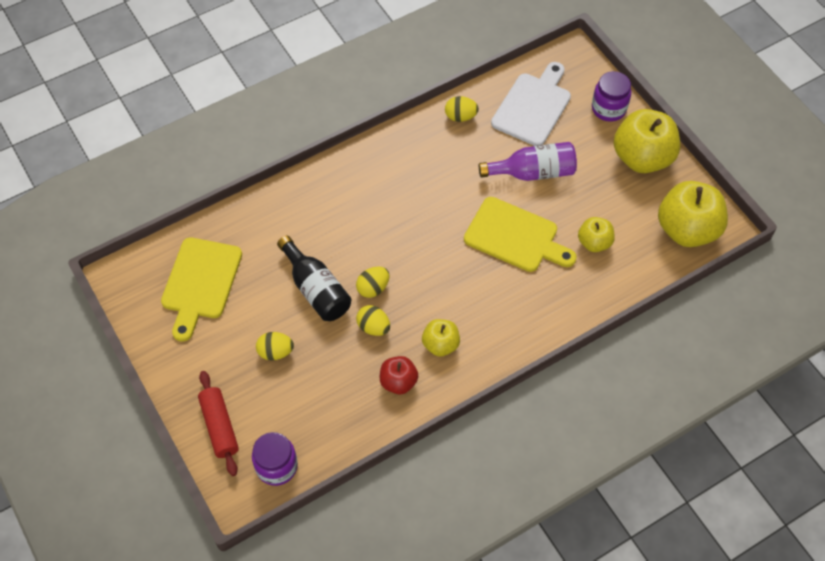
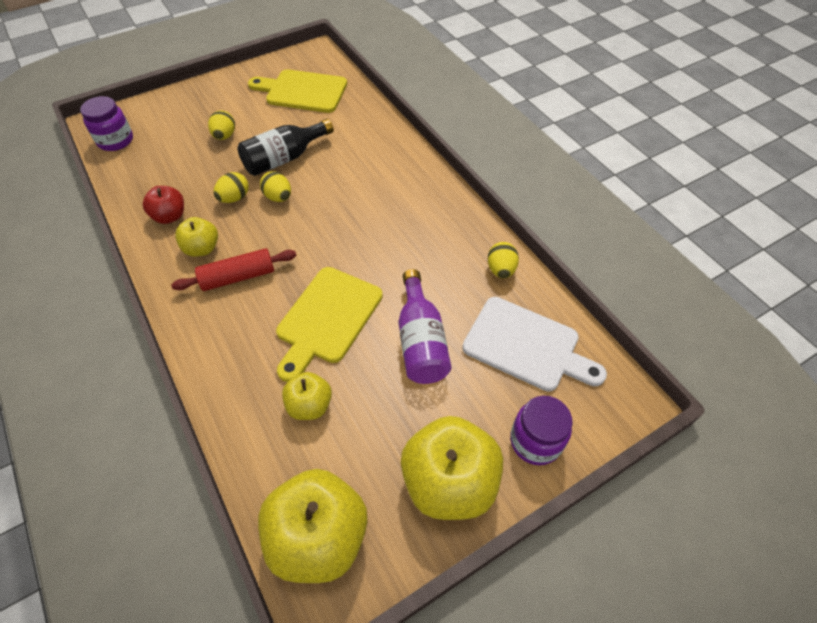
camera: 90 degrees right, 5 degrees down
red rolling pin [198,371,239,476] -> red rolling pin moved to [171,248,296,291]

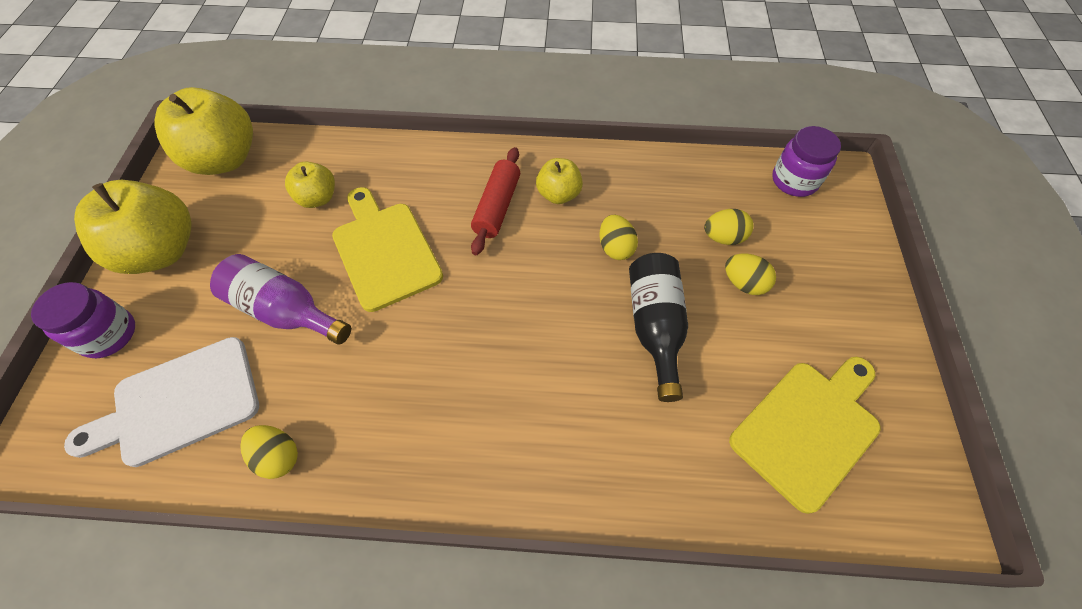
camera: 125 degrees right, 5 degrees up
red apple [143,186,184,224] -> none
yellow egg [260,171,291,202] -> yellow egg moved to [704,209,753,245]

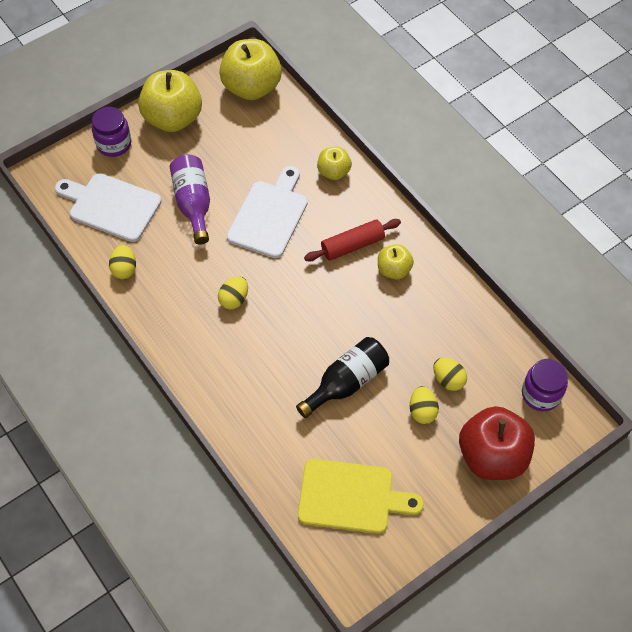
camera: 50 degrees right, 0 degrees up
yellow apple [285,161,335,208] -> yellow apple moved to [317,147,352,180]
yellow cutting board [332,187,443,312] -> white cutting board [227,166,308,258]
yellow egg [599,215,638,260] -> yellow egg moved to [218,276,248,310]
none -> red apple [459,406,535,480]

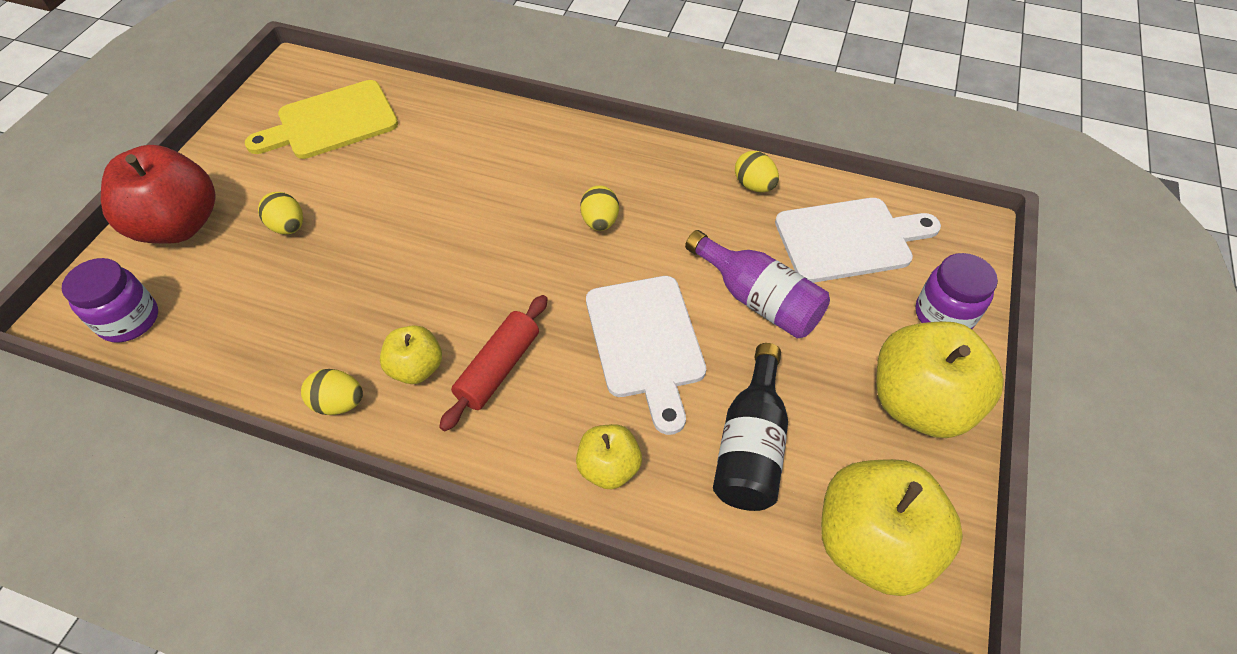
camera: 145 degrees right, 5 degrees down
black bottle [296,337,389,418] -> black bottle moved to [713,343,788,511]
yellow egg [433,358,467,391] -> yellow egg moved to [301,369,363,415]

